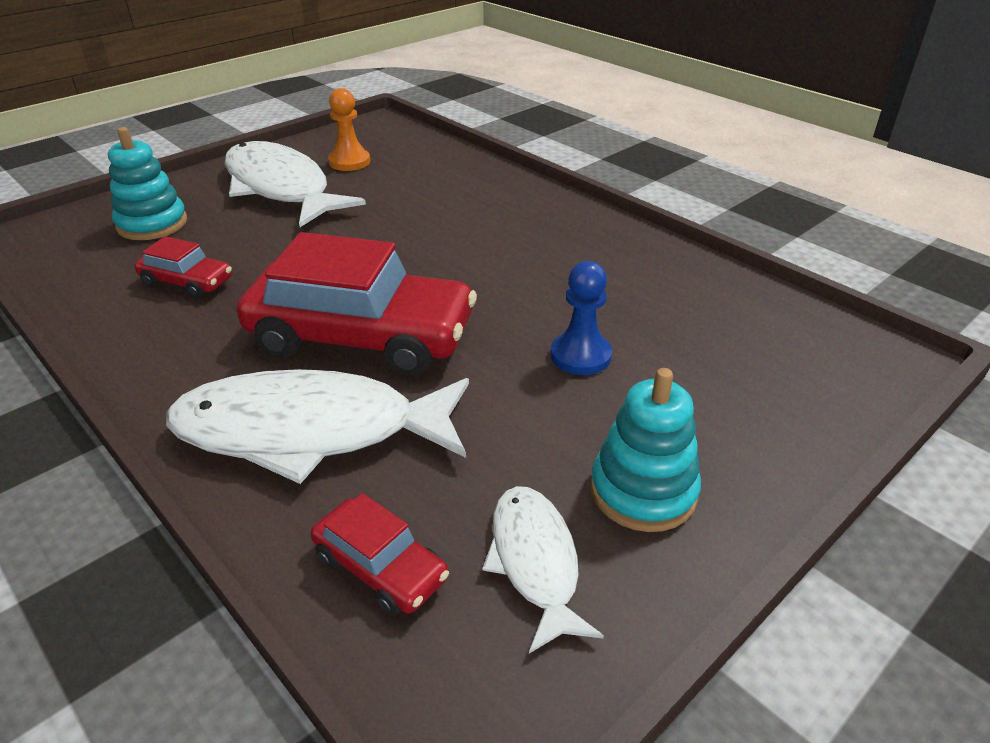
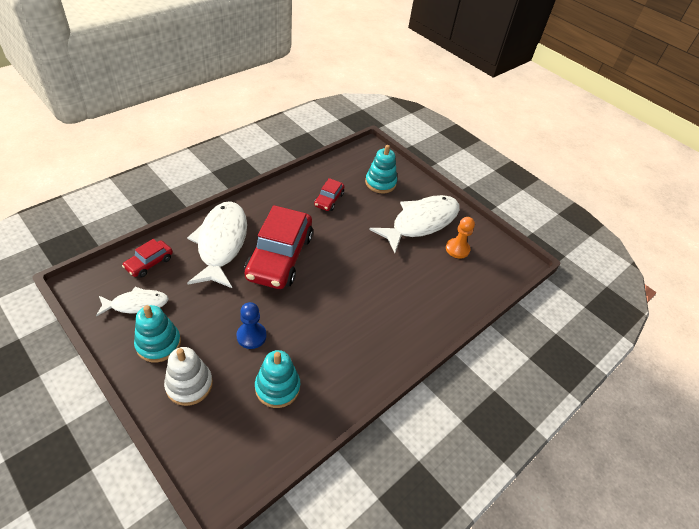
camera: 85 degrees right, 10 degrees up
none -> white stacking toy [164,347,213,406]
none -> turquoise stacking toy [255,350,300,408]

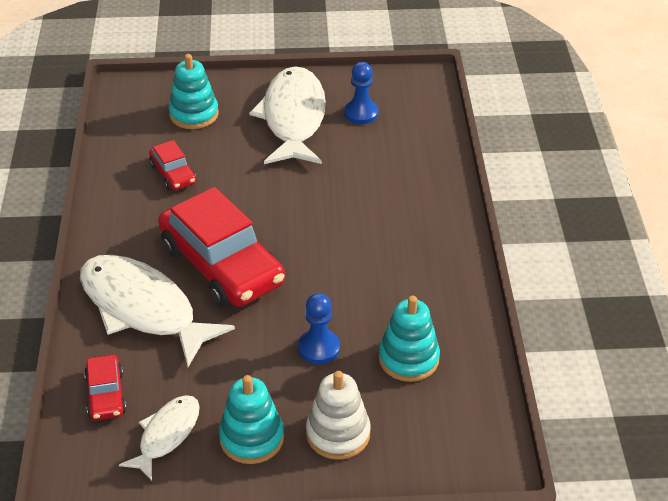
camera: 45 degrees left, 5 degrees down
orange pawn [446,217,475,259] -> blue pawn [344,62,379,124]

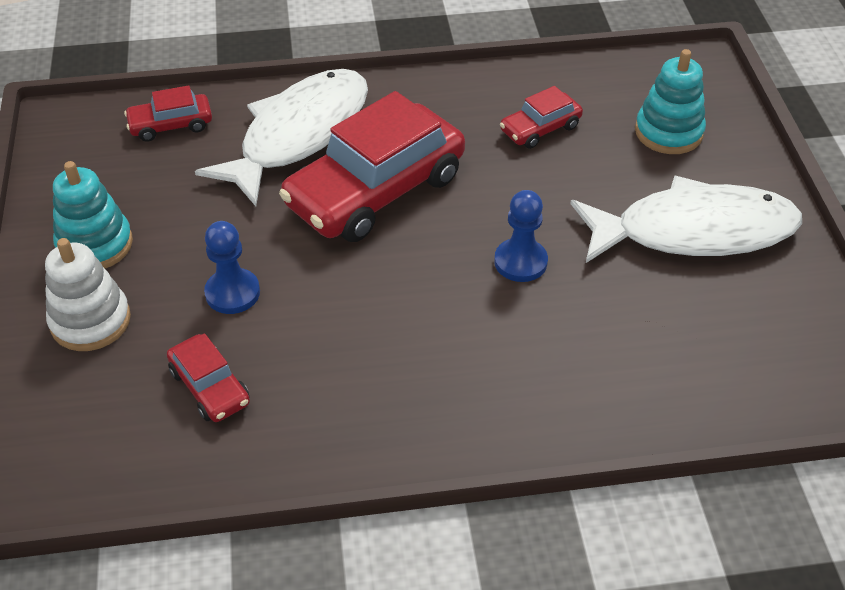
camera: 85 degrees right, 5 degrees up
white fish [119,395,200,481] -> none
blue pawn [344,62,379,124] -> blue pawn moved to [494,190,548,282]
turquoise stacking toy [379,296,440,382] -> red car [167,333,250,422]

